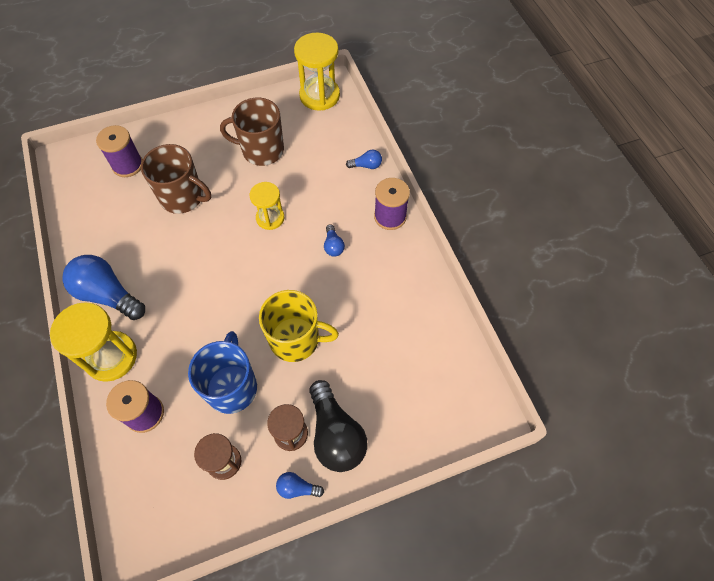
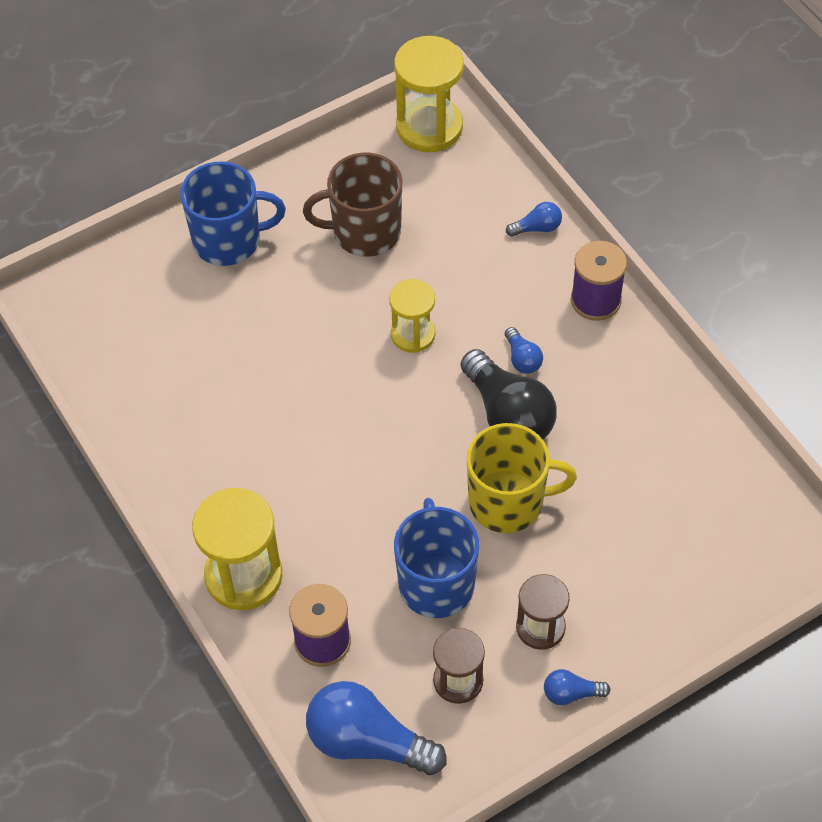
camera: 10 degrees left, 5 degrees down
blue light bulb [62,255,145,320] -> blue light bulb moved to [306,681,446,775]
purple spool [96,125,143,177] -> none
brown mug [141,144,211,214] -> none
black light bulb [309,380,368,472] -> black light bulb moved to [461,349,557,439]
none -> blue mug [180,162,286,266]

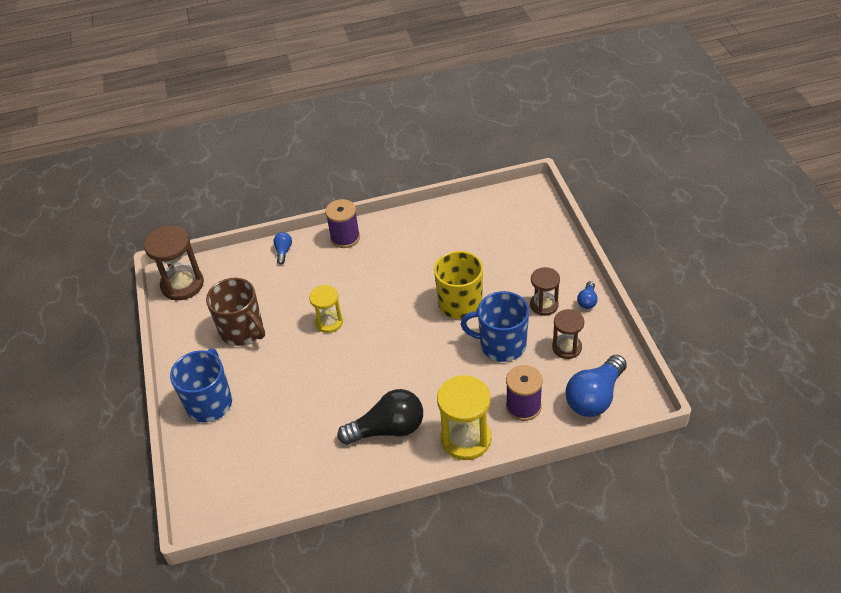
camera: 70 degrees left, 10 degrees down
brown mug [303,153,402,257] -> brown mug turned 60 degrees counterclockwise [206,278,265,346]
yellow hourglass [394,36,464,152] -> brown hourglass [144,225,204,300]
black light bulb [461,349,557,439] -> black light bulb moved to [338,389,423,445]
blue light bulb [505,327,543,374] -> none

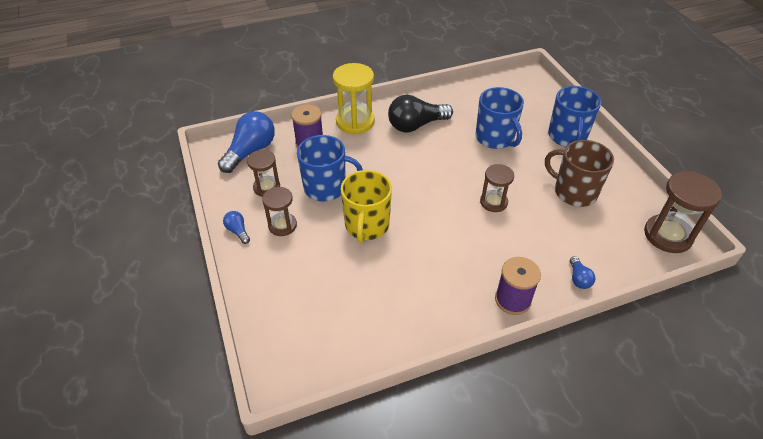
camera: 170 degrees right, 0 degrees up
yellow hourglass [309,285,343,333] -> brown hourglass [480,164,514,212]
blue light bulb [577,281,598,309] -> blue light bulb turned 45 degrees counterclockwise [223,211,250,244]
none -> blue mug [476,87,524,149]

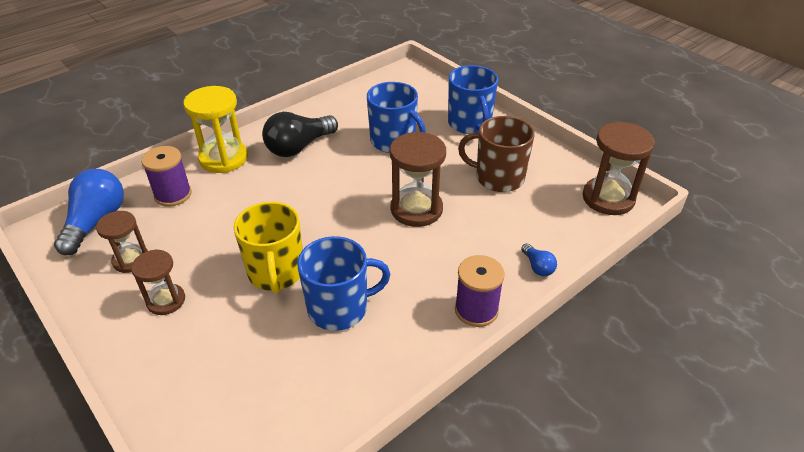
camera: 20 degrees left, 5 degrees down
blue light bulb [223,211,250,244] -> none
blue mug [297,135,363,201] -> blue mug moved to [297,236,390,331]
brown hourglass [480,164,514,212] -> brown hourglass [390,132,446,227], size x1.61

